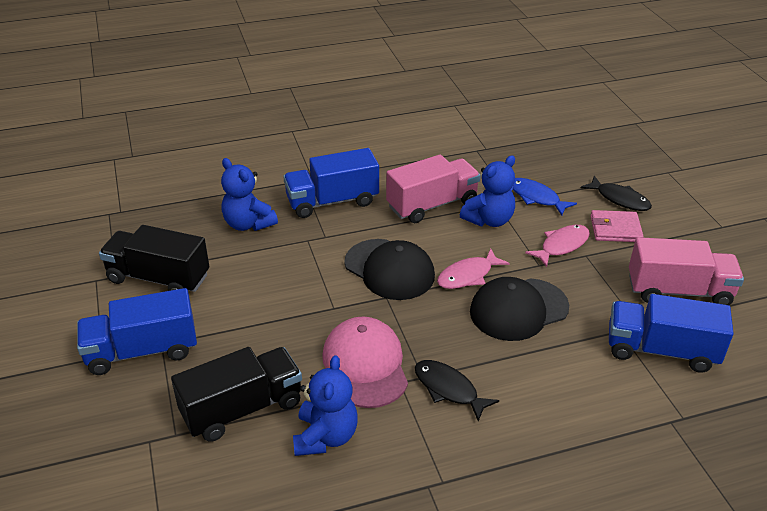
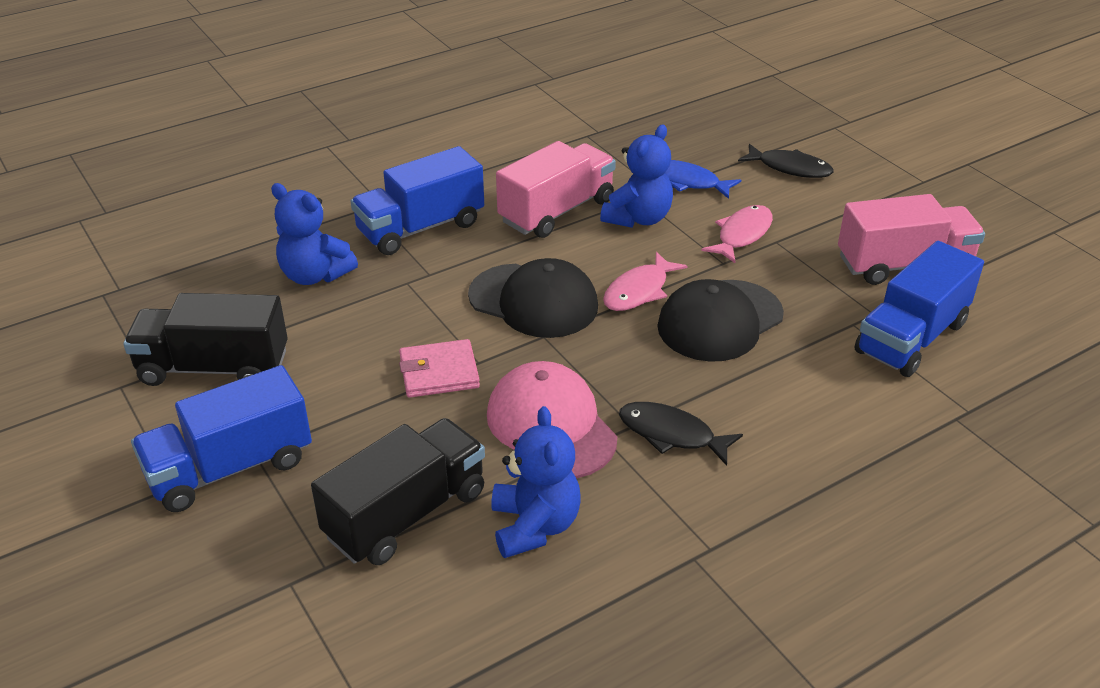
camera: 15 degrees left, 0 degrees up
pink wallet [590,210,644,242] -> pink wallet moved to [399,339,480,398]
blue truck [609,294,734,373] -> blue truck turned 45 degrees counterclockwise [854,241,984,377]

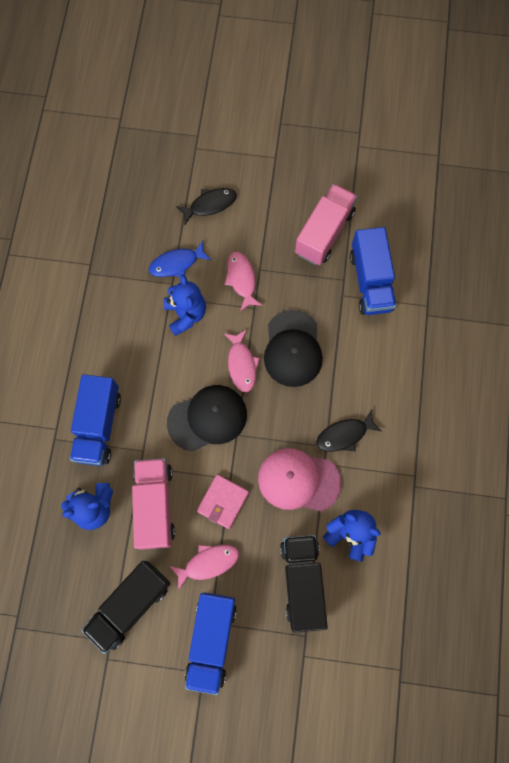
camera: 50 degrees left, 35 degrees up
pink truck [496,141,616,238] -> pink truck moved to [132,458,175,550]
none -> pink fish [170,545,239,591]

